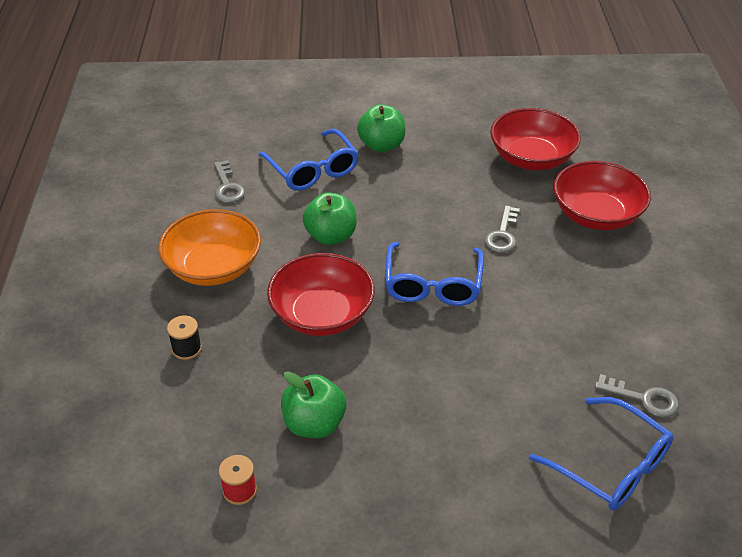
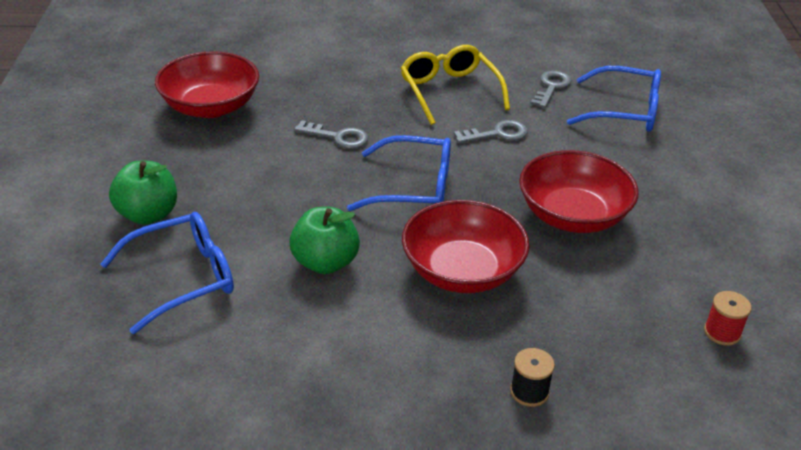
camera: 90 degrees left, 5 degrees down
orange bowl [158,209,261,286] -> none
grey key [214,160,245,203] -> grey key moved to [454,120,528,143]
green apple [281,371,346,438] -> none
blue glasses [529,397,673,511] -> blue glasses turned 60 degrees clockwise [567,66,661,132]
red bowl [553,161,651,230] -> red bowl moved to [519,150,639,233]
none -> yellow glasses [401,45,510,125]

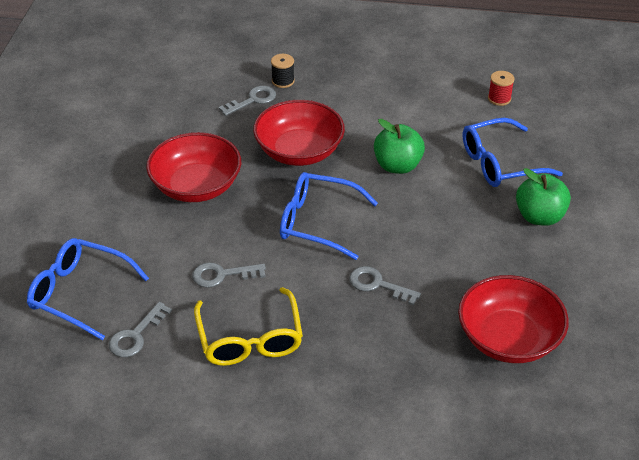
camera: 170 degrees left, 5 degrees up
red spool [704,291,752,346] -> red spool moved to [488,71,514,106]
none -> grey key [219,86,276,116]

